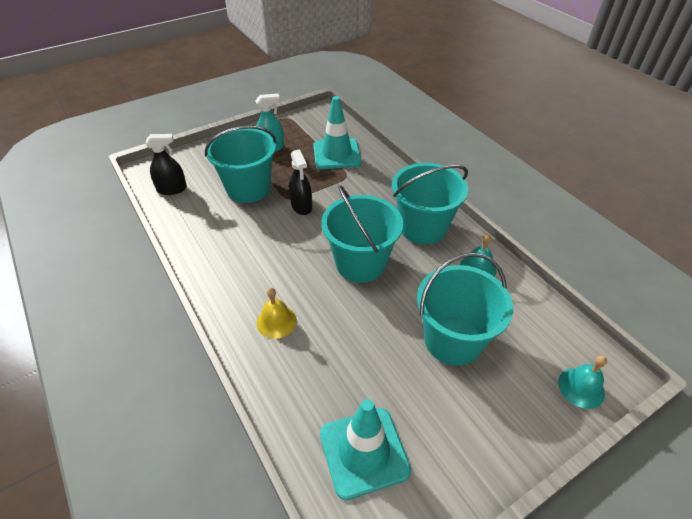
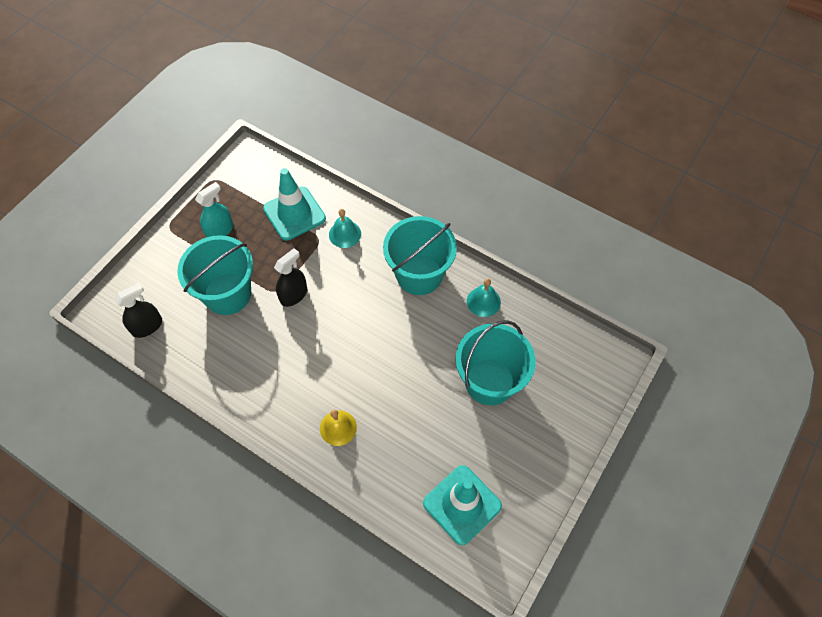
camera: 25 degrees left, 15 degrees up
black spray bottle [289,149,312,215] -> black spray bottle turned 90 degrees counterclockwise [274,248,307,307]
turquoise bucket [322,185,403,283] -> none
turquoise bell [558,355,607,409] -> turquoise bell moved to [329,209,361,248]

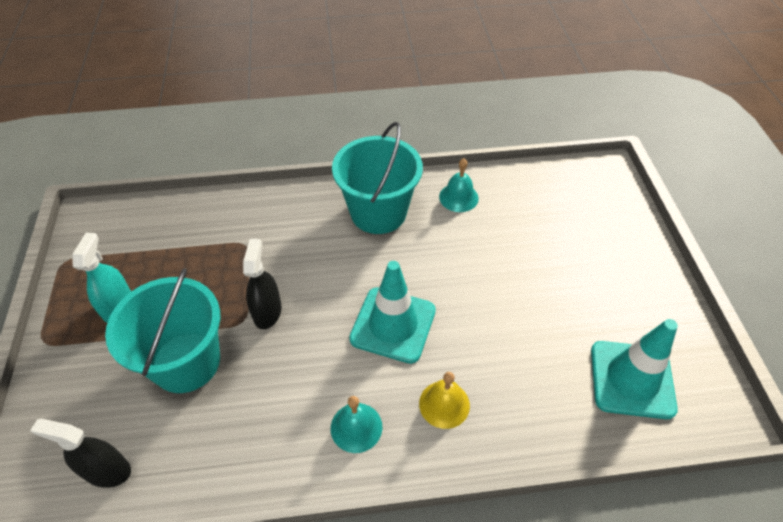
camera: 40 degrees left, 10 degrees down
black spray bottle [114,283,162,338] -> black spray bottle turned 90 degrees counterclockwise [30,419,131,488]
turquoise traffic cone [263,168,326,241] -> turquoise traffic cone moved to [349,261,436,364]
turquoise bell [329,209,361,248] -> turquoise bell moved to [331,396,382,453]
turquoise bucket [456,320,536,405] -> none

